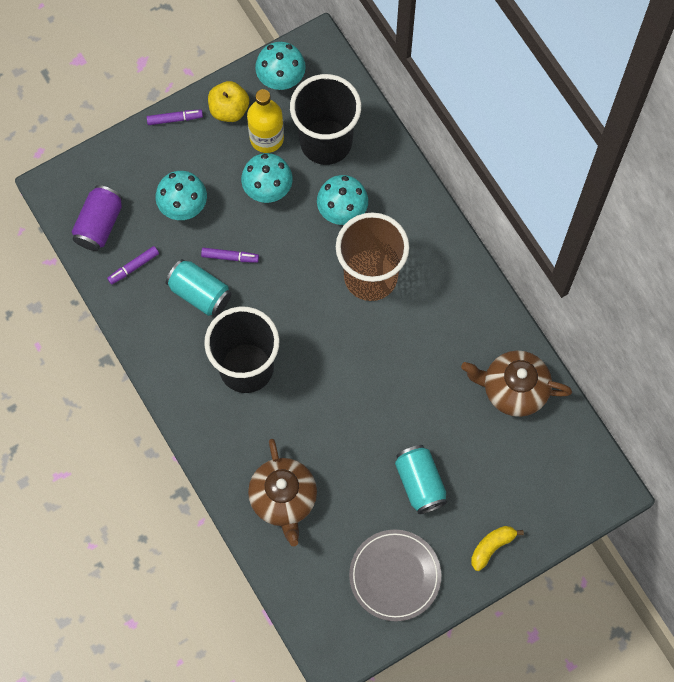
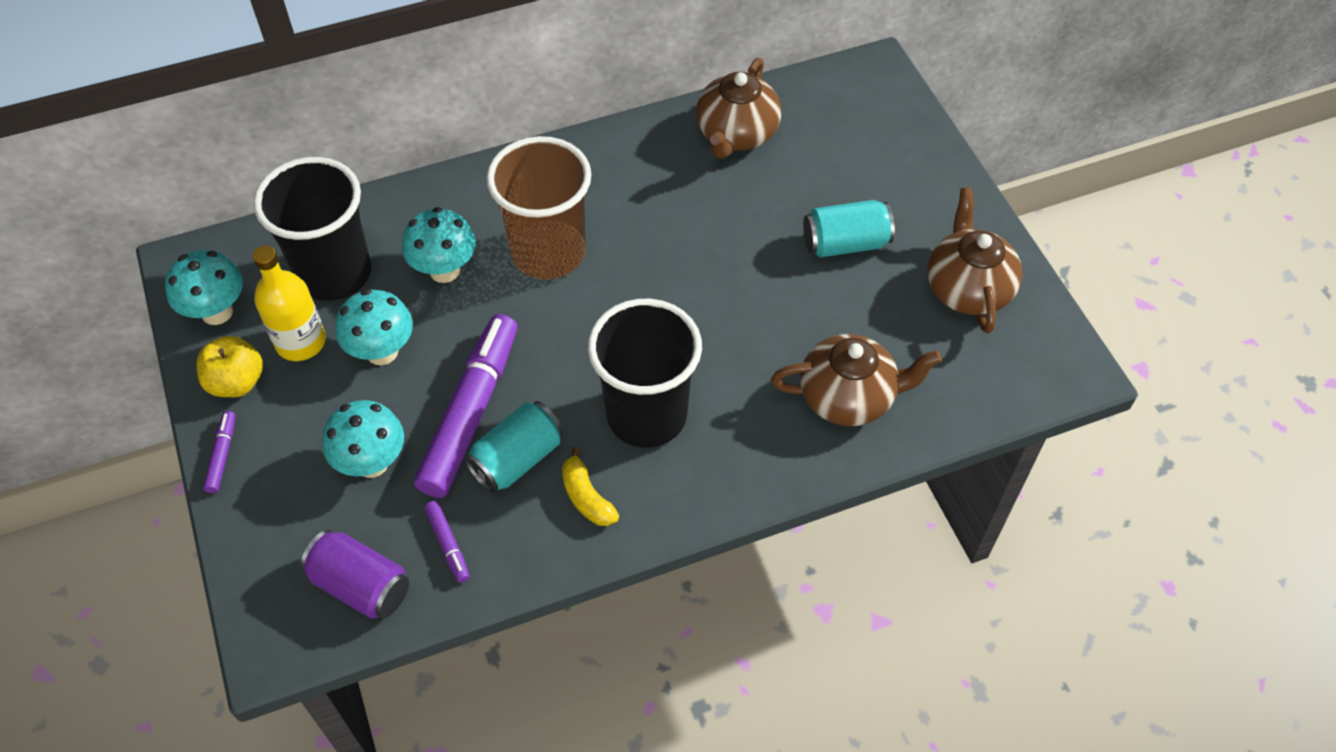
camera: 80 degrees left, 15 degrees down
purple marker [201,248,259,263] -> purple marker [414,314,518,498], size x2.37
grey plate [349,530,441,621] -> brown teapot [927,188,1023,334]
yellow banana [471,526,524,571] -> yellow banana moved to [562,447,619,526]

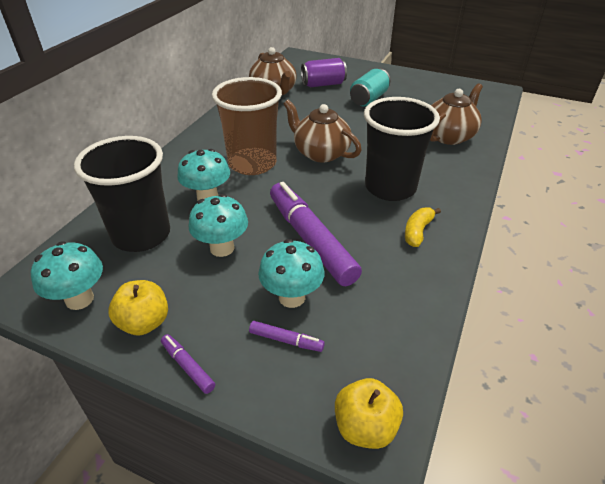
camera: 45 degrees left, 15 degrees down
yellow bottle [253,246,326,361] -> none
purple can [300,530,409,619] -> purple can moved to [301,58,347,87]
purple marker [424,501,470,583] -> purple marker moved to [249,321,325,352]
turquoise can [464,401,563,493] -> none
yellow banana [562,447,619,526] -> yellow banana turned 105 degrees clockwise [405,207,441,247]
brown teapot [927,188,1023,334] -> brown teapot moved to [284,100,362,163]
none -> yellow apple [335,378,403,449]

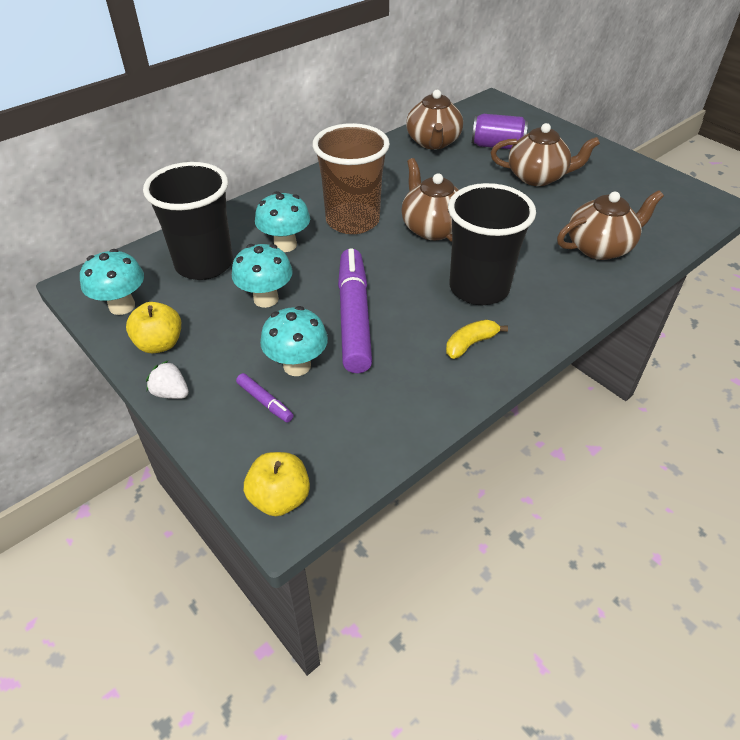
camera: 25 degrees right, 5 degrees up
purple marker [161,334,215,394] -> white strawberry [146,361,189,399]
turquoise can [350,69,390,107] -> brown teapot [491,123,600,186]

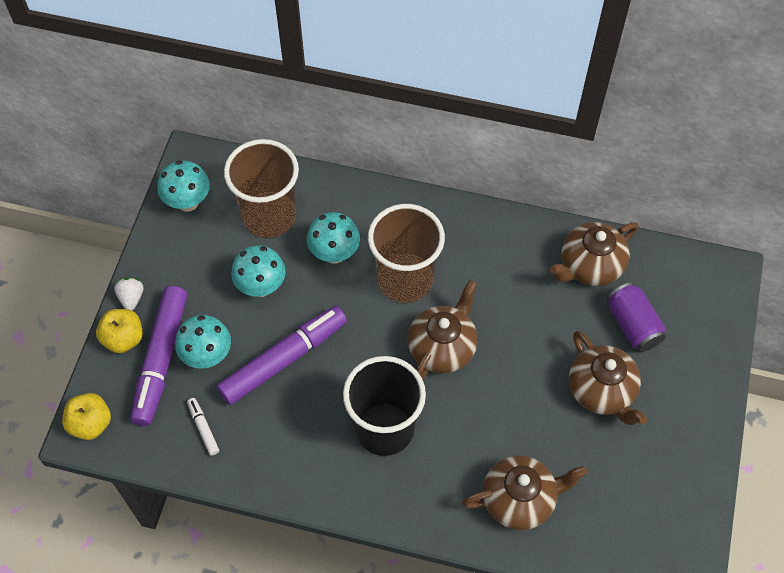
camera: 55 degrees right, 15 degrees up
yellow apple [126,302,181,353] -> yellow apple moved to [96,309,143,353]
black cup [143,162,233,280] -> brown cup [224,139,299,238]
purple marker [236,373,294,422] -> purple marker [130,286,187,426], size x2.37
yellow banana [446,320,508,359] -> none
brown teapot [557,190,664,260] -> brown teapot turned 45 degrees counterclockwise [462,455,588,530]
none -> white marker [187,398,219,456]

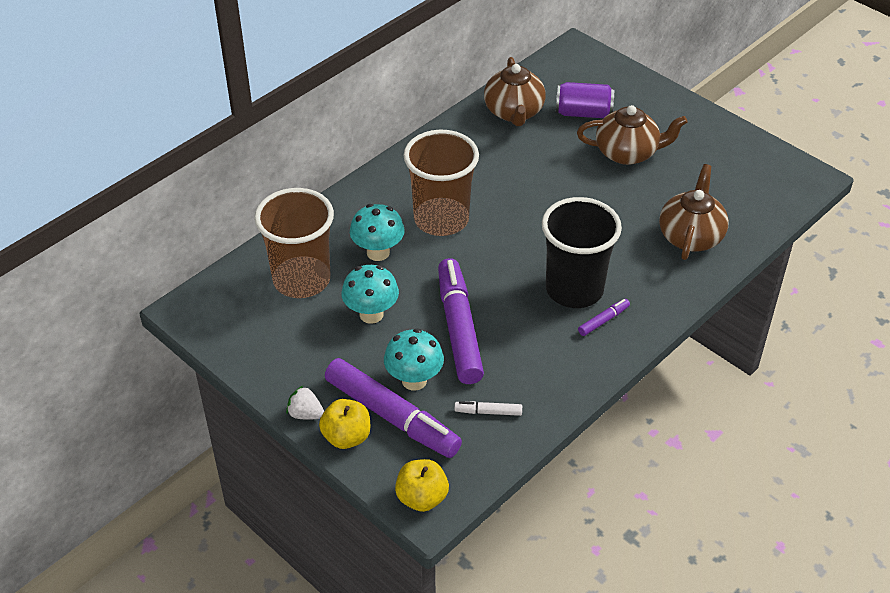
camera: 60 degrees left, 15 degrees down
turquoise mushroom [157,160,210,212] -> none
brown teapot [408,280,478,380] -> none
none -> purple marker [578,299,630,336]

